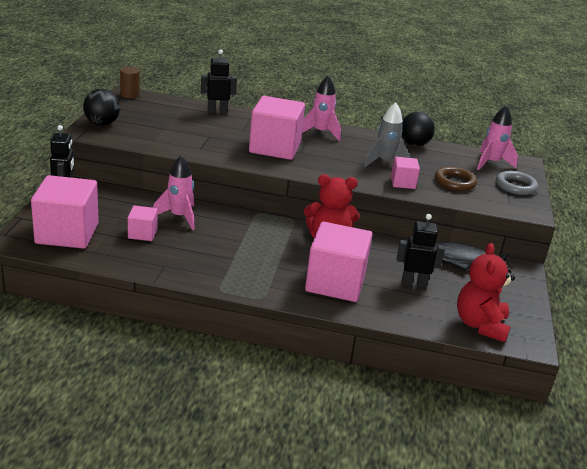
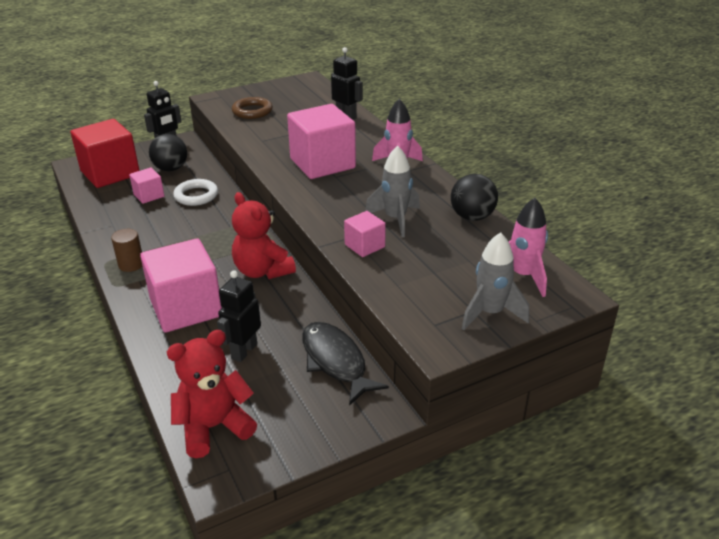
camera: 55 degrees right, 5 degrees up
pink cube [31,175,99,249] -> red cube [70,119,140,188]
black ball [83,89,120,125] -> black ball moved to [149,134,187,171]
brown cylinder [120,67,139,98] -> brown cylinder moved to [111,229,142,272]
pink rocket [153,155,195,230] -> white ring [173,179,218,206]
black robot [396,214,445,288] -> black robot turned 120 degrees counterclockwise [217,270,261,362]
brown ring [435,166,477,191] -> brown ring moved to [232,97,273,119]
grey ring [496,171,538,195] -> grey rocket [462,232,529,330]

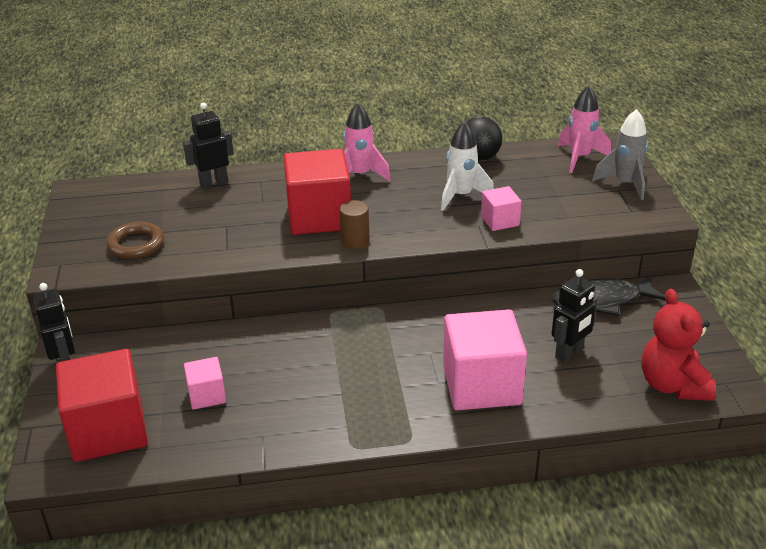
camera: 70 degrees left, 0 degrees up
brown cylinder [111,229,142,272] -> brown cylinder moved to [339,200,370,249]
black ball [149,134,187,171] -> none
white ring [173,179,218,206] -> none
black robot [217,270,261,362] -> black robot turned 90 degrees counterclockwise [551,269,598,363]
red teddy bear [232,192,296,279] -> none
pink cube [287,104,356,179] -> red cube [283,149,351,235]
grey rocket [365,146,420,237] -> white rocket [441,122,494,211]

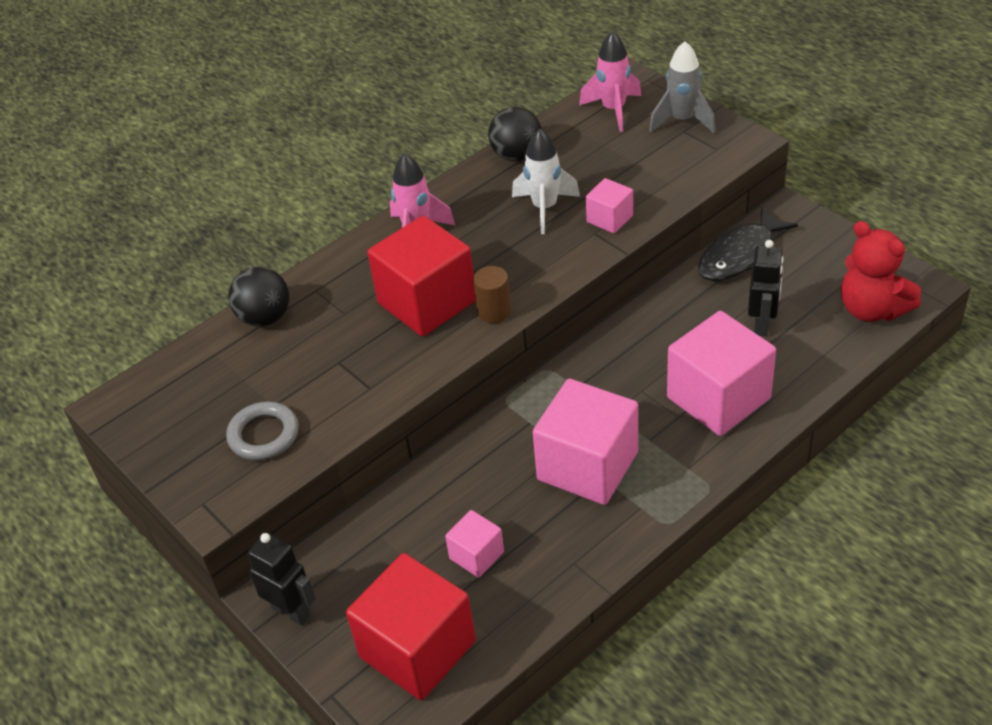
camera: 30 degrees left, 10 degrees up
brown ring [106,222,164,259] -> grey ring [226,402,299,461]
black robot [183,102,234,188] -> black ball [228,267,289,327]
none -> pink cube [533,379,638,505]

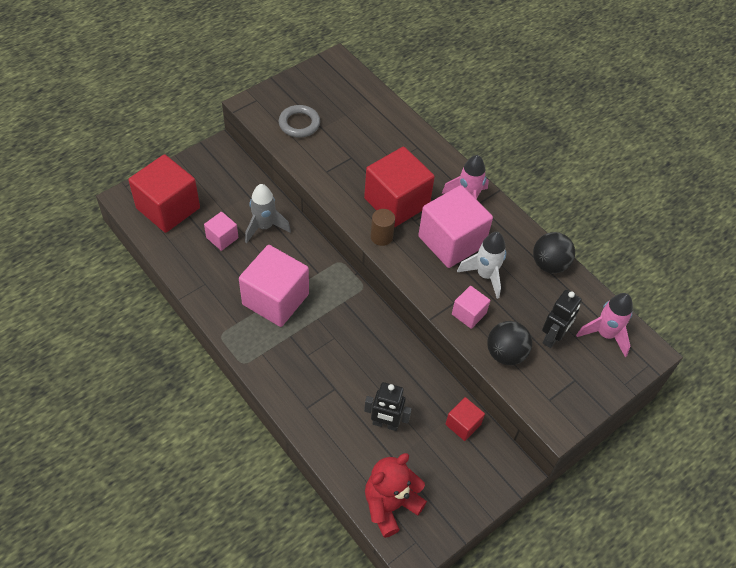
camera: 85 degrees right, 10 degrees up
black ball [228,267,289,327] -> black ball moved to [487,321,532,365]
black robot [247,533,316,625] -> black robot moved to [542,290,582,348]
grey rocket [649,41,715,133] -> grey rocket moved to [245,184,291,243]
pink cube [667,311,776,436] -> pink cube moved to [418,185,493,268]
black fish [698,207,798,281] -> red cube [446,397,485,441]

